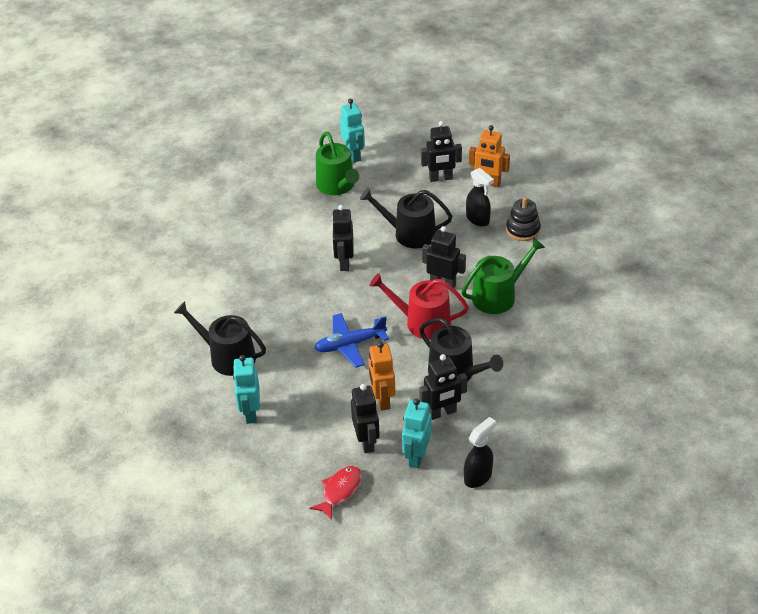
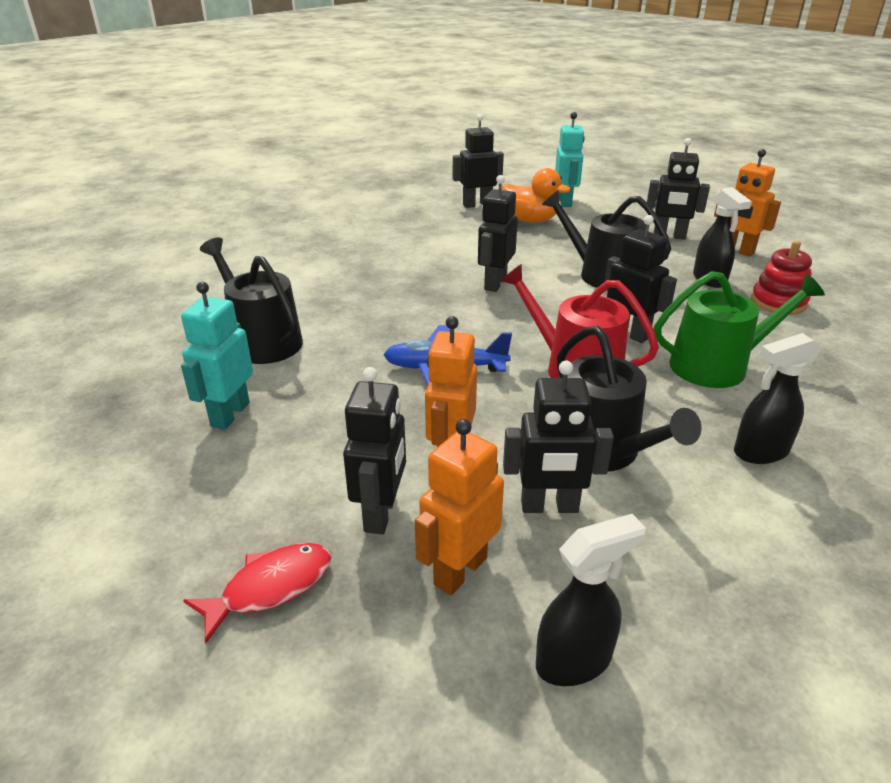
camera: 20 degrees right, 10 degrees down
green watering can [316,132,359,195] -> orange duck [502,168,571,223]
turquoise robot [402,398,432,468] -> orange robot [415,419,504,595]
black stacking toy [506,197,540,241] -> red stacking toy [751,241,812,315]
none -> black robot [453,114,504,208]
none -> black spray bottle [734,333,820,464]

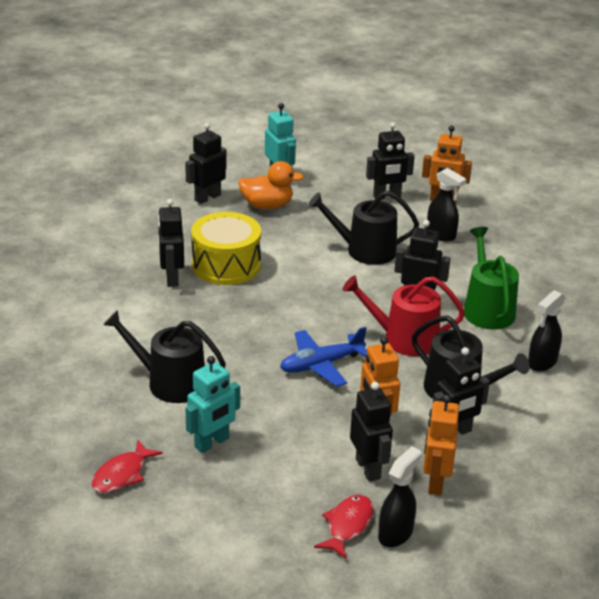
camera: 30 degrees left, 0 degrees up
turquoise robot [181,282,253,430] -> turquoise robot turned 120 degrees counterclockwise [185,356,240,453]
black robot [478,175,518,292] -> black robot moved to [158,199,184,287]
black spray bottle [536,514,646,686] -> black spray bottle moved to [378,446,422,547]
green watering can [654,271,825,388] -> green watering can turned 60 degrees counterclockwise [464,227,519,330]
red stacking toy [751,241,812,315] -> none
none -> red fish [91,440,163,493]
none -> yellow drum [191,212,261,285]

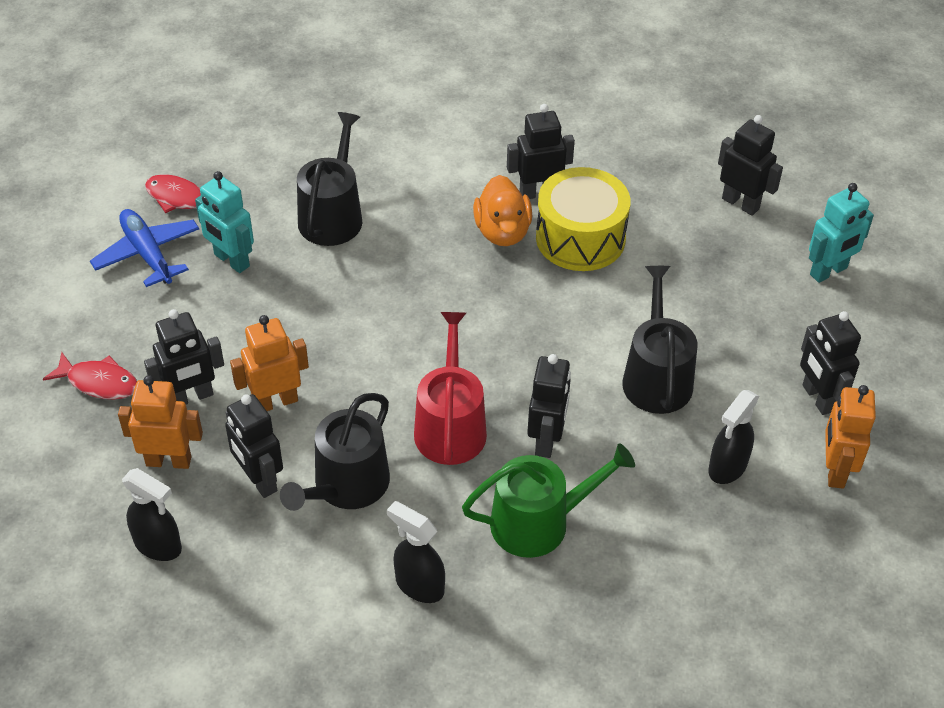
camera: 85 degrees right, 15 degrees up
orange duck [238,161,304,209] -> orange duck moved to [473,175,532,246]
blue plane [280,327,367,387] -> blue plane moved to [90,209,199,287]
black spray bottle [378,446,422,547] -> black spray bottle moved to [122,468,182,561]

